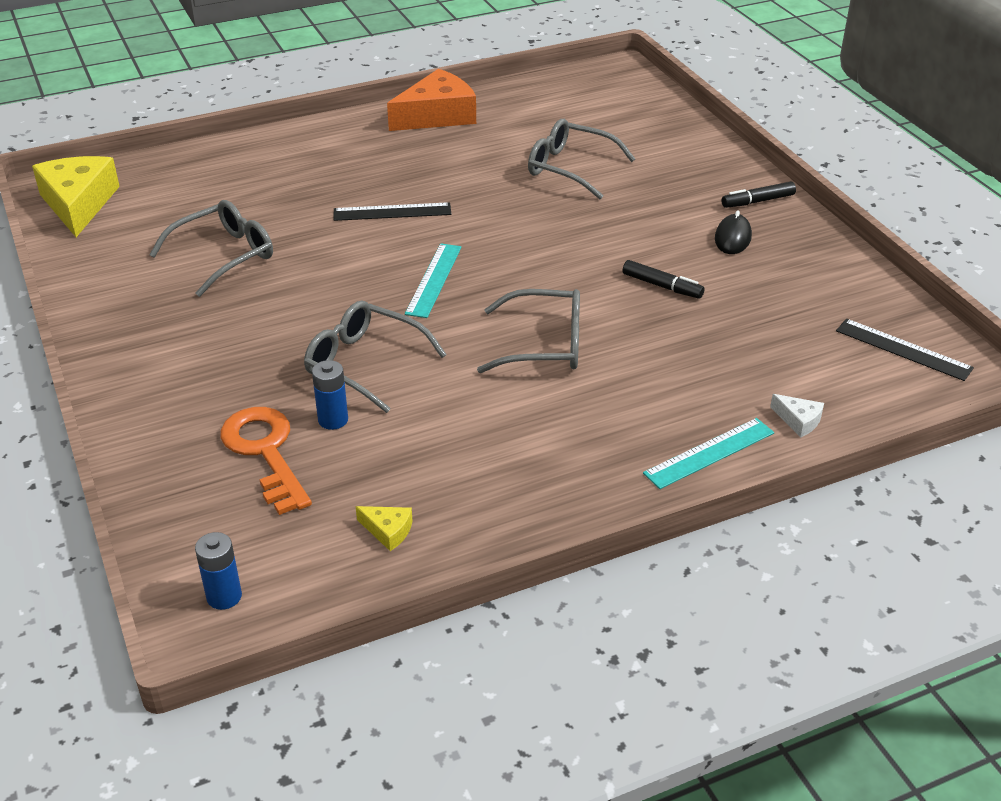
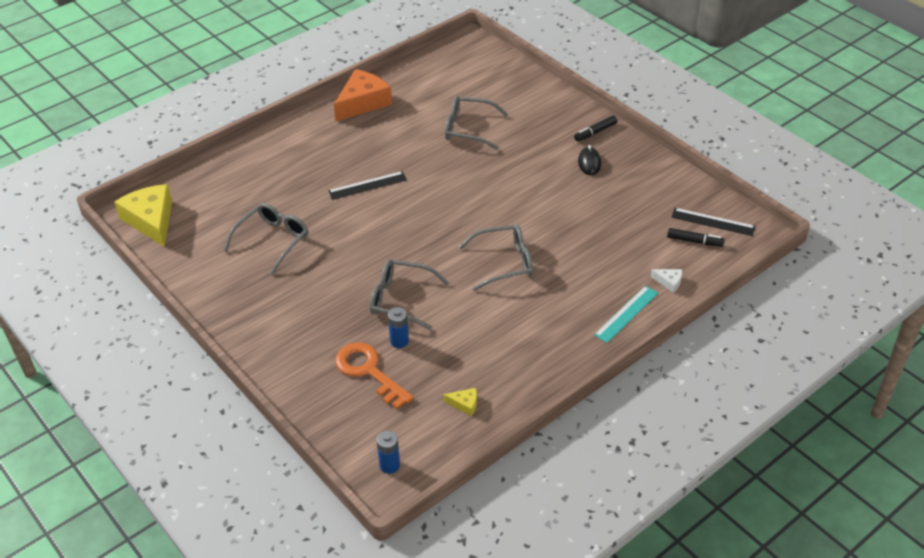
camera: 15 degrees left, 5 degrees up
turquoise ruler [405,243,462,318] -> none
black marker [622,260,705,299] -> black marker moved to [667,228,725,247]

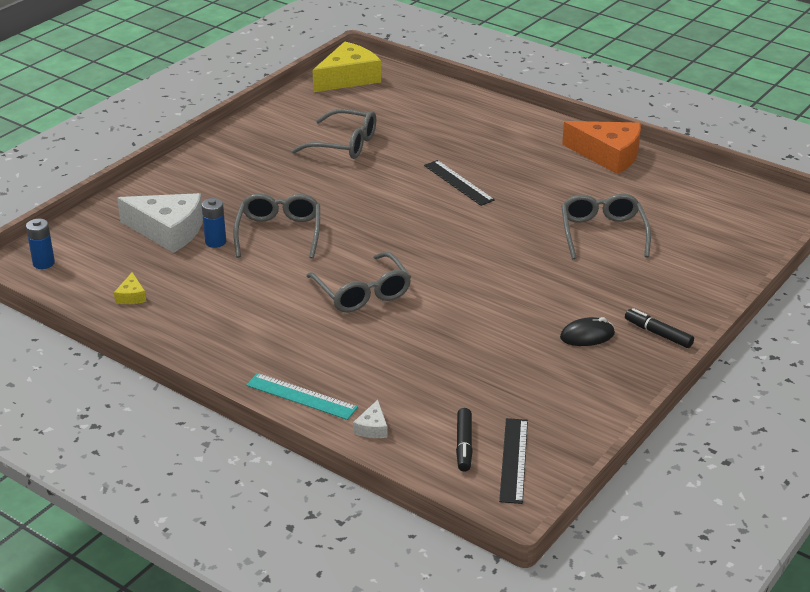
camera: 75 degrees right, 10 degrees down
orange key [335,342,414,409] -> white cheese [117,193,203,253]

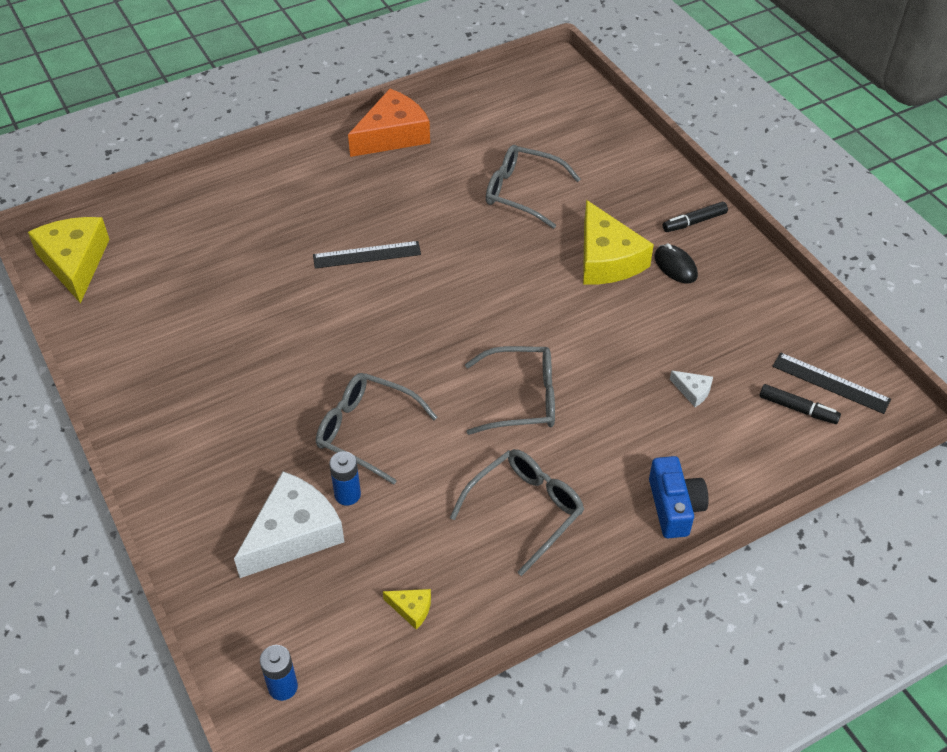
camera: 65 degrees left, 15 degrees up
turquoise ruler [246,373,358,420] -> blue camera [649,456,709,538]
grey glasses [292,109,376,159] -> grey glasses moved to [450,449,584,576]
white cheese [353,400,388,438] -> white cheese moved to [670,370,713,407]
black mouse [560,317,615,346] -> black mouse turned 45 degrees counterclockwise [654,243,698,283]
none -> yellow cheese [583,200,654,285]

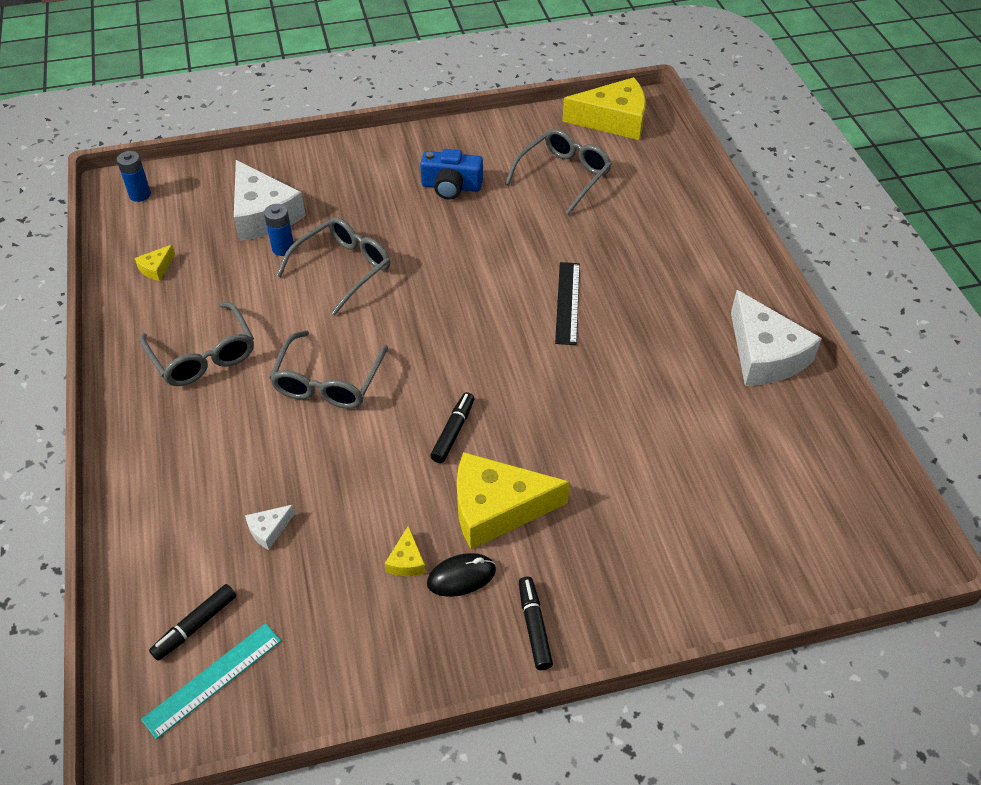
camera: 105 degrees right, 0 degrees up
orange cheese [348,89,430,157] -> white cheese [731,290,822,386]
grey glasses [486,145,581,229] -> grey glasses moved to [505,129,612,215]
blue camera [649,456,709,538] -> blue camera moved to [420,149,483,200]
black ruler [772,352,891,414] -> turquoise ruler [141,623,281,739]
none -> yellow cheese [385,526,426,576]
none -> black marker [430,392,475,463]

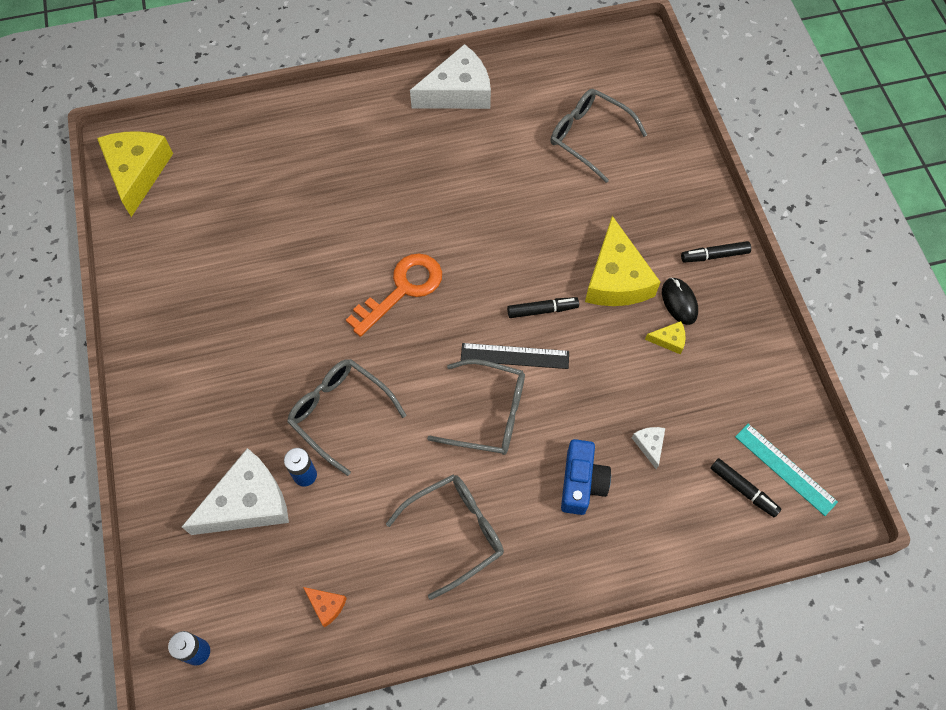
camera: 90 degrees left, 15 degrees up
yellow cheese [134,245,175,281] -> orange cheese [303,587,347,627]
white cheese [245,505,295,550] -> white cheese turned 150 degrees counterclockwise [632,427,665,469]
blue camera [420,149,483,200] -> blue camera moved to [561,439,611,515]
black marker [430,392,475,463] -> black marker turned 150 degrees clockwise [507,297,579,318]
grey glasses [505,129,612,215] -> grey glasses moved to [550,89,647,183]
black ruler [555,262,580,345] -> black ruler moved to [461,343,569,369]
none -> orange key [346,254,442,337]

